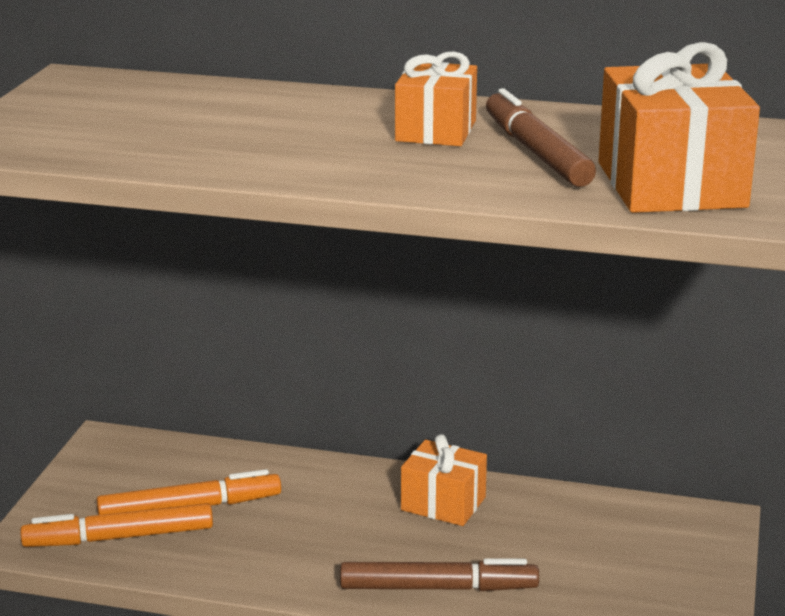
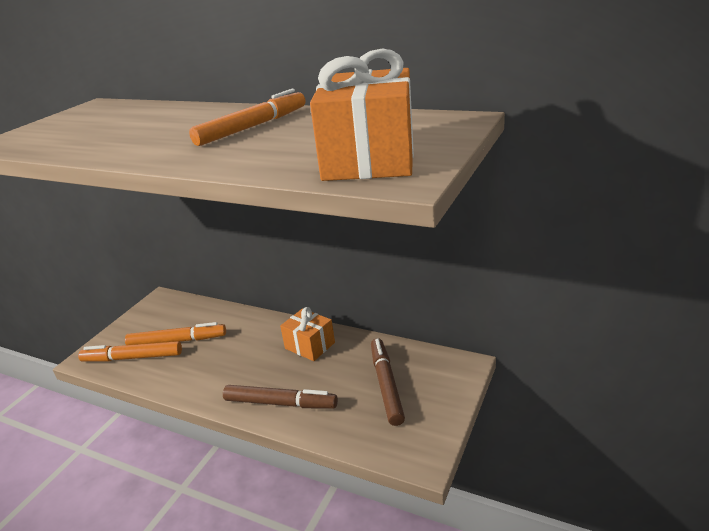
camera: 15 degrees right, 5 degrees up
orange gift [395,51,477,146] -> orange marker [189,89,306,146]
brown marker [486,88,596,187] -> brown marker moved to [371,338,405,426]

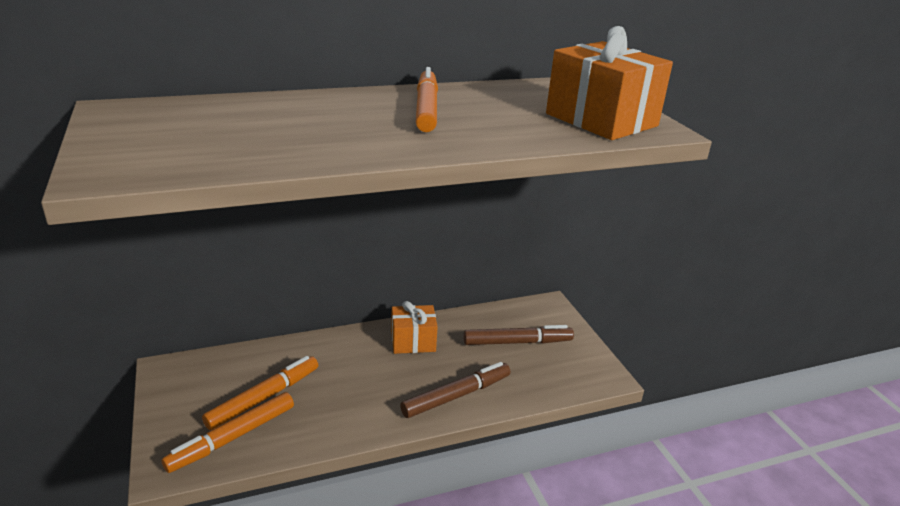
camera: 50 degrees left, 0 degrees up
brown marker [371,338,405,426] -> brown marker turned 135 degrees clockwise [463,325,574,345]

